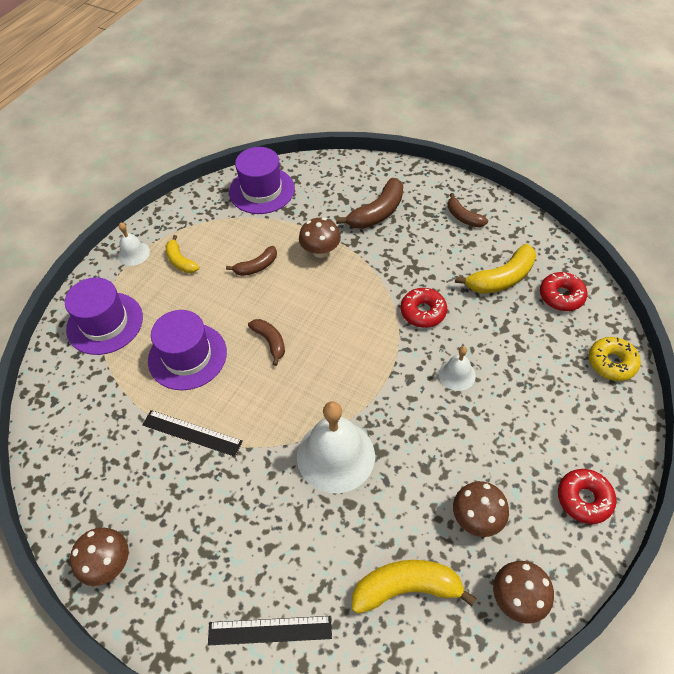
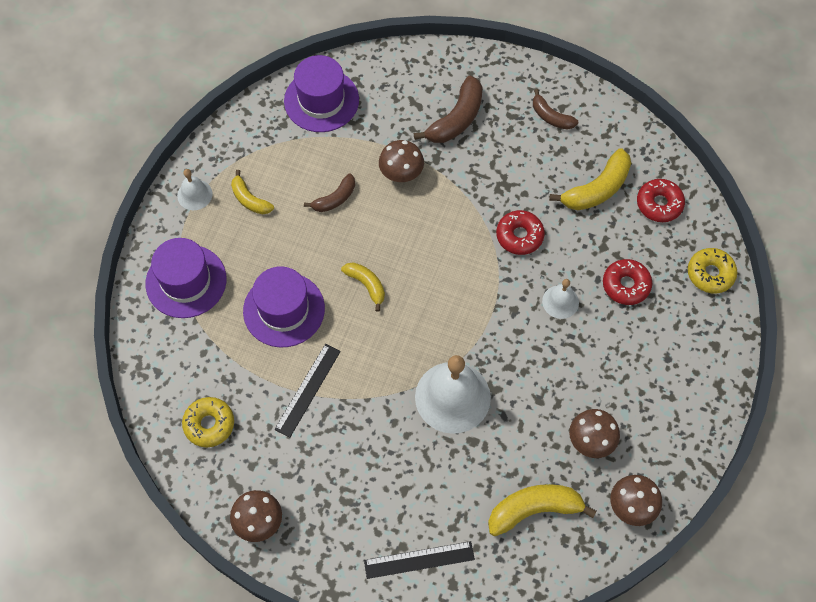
camera: 10 degrees left, 10 degrees up
black ruler [142,410,243,457] -> black ruler turned 75 degrees counterclockwise [274,344,341,438]
brown banana [248,319,285,366] -> yellow banana [341,262,385,312]
red donut [558,469,616,524] -> red donut moved to [603,259,652,305]
none -> yellow donut [182,397,234,447]

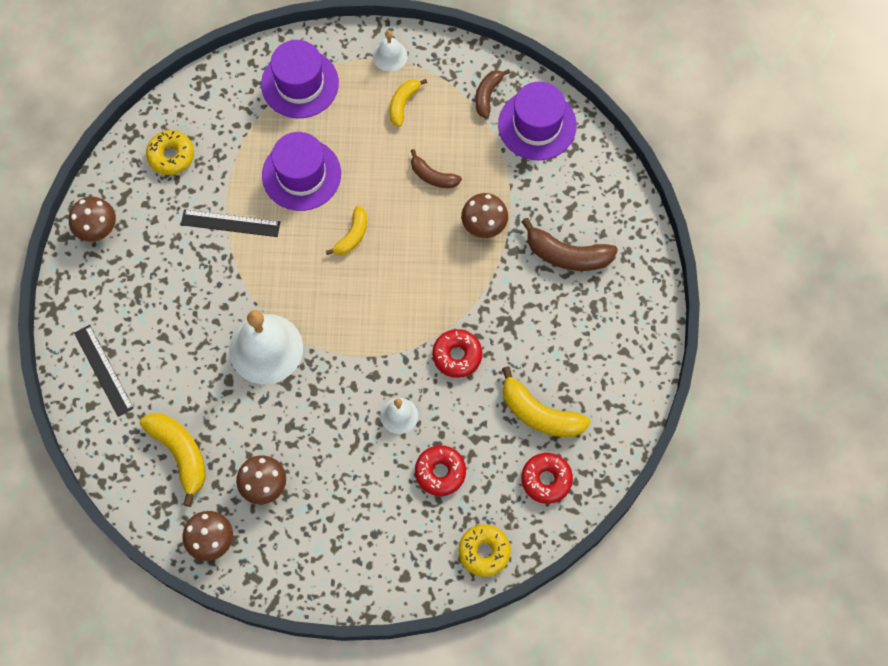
camera: 70 degrees right, 5 degrees up
brown banana [533,89,578,130] -> brown banana moved to [476,69,510,118]

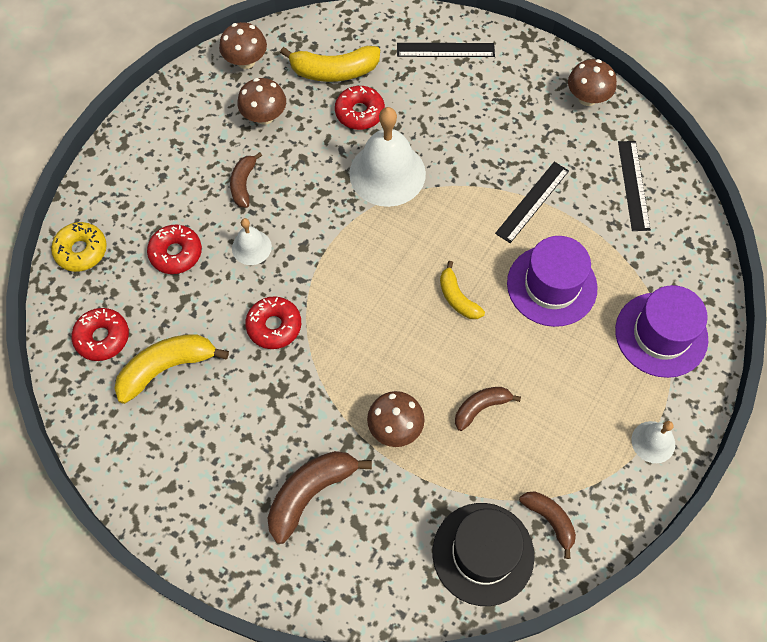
camera: 120 degrees right, 5 degrees down
yellow donut [146,130,194,175] -> black ruler [618,141,651,231]
yellow banana [389,79,427,127] -> none
purple hat [498,82,577,160] -> black hat [433,503,535,606]
none -> brown banana [230,152,262,208]
none -> red donut [335,86,385,130]

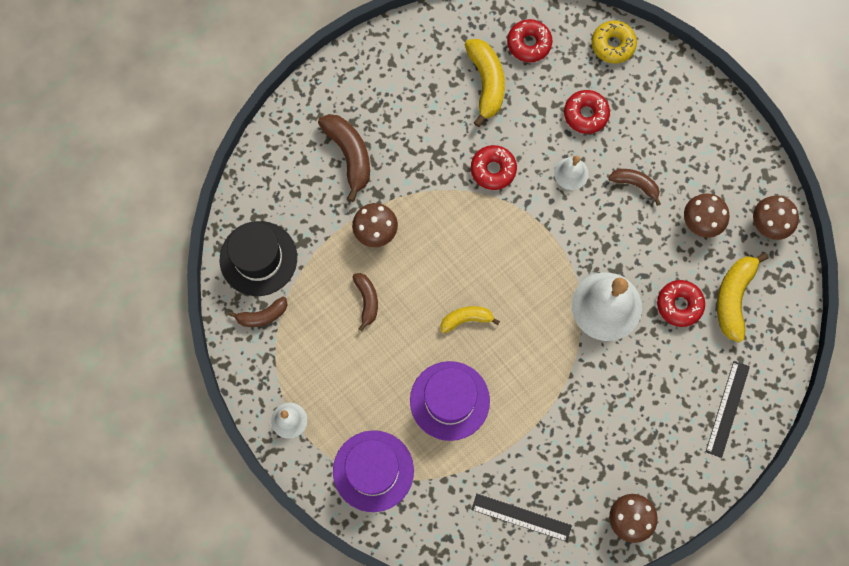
camera: 110 degrees right, 10 degrees up
black ruler [495,162,569,243] -> none

